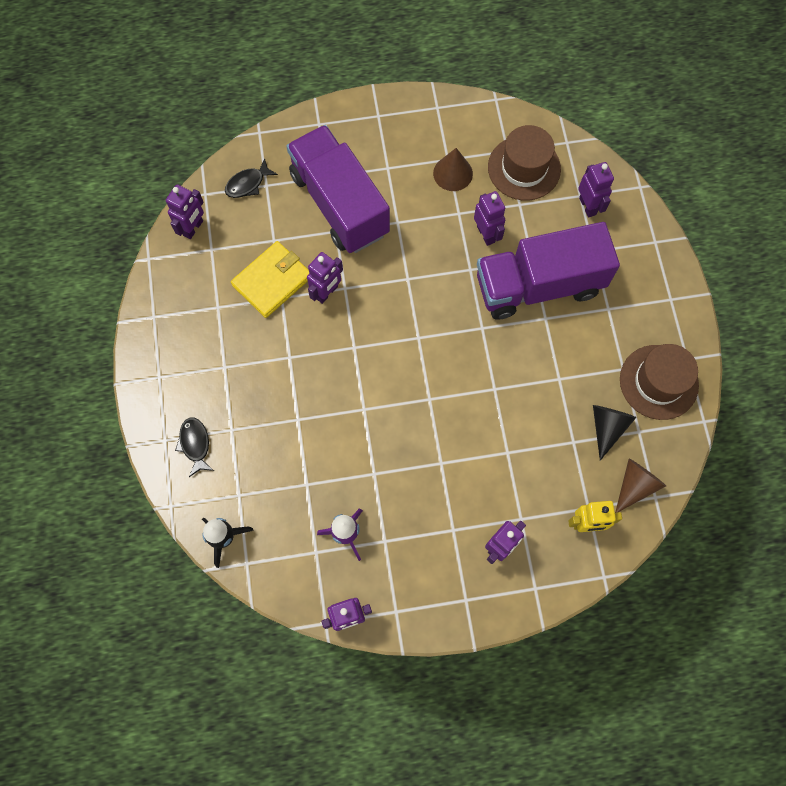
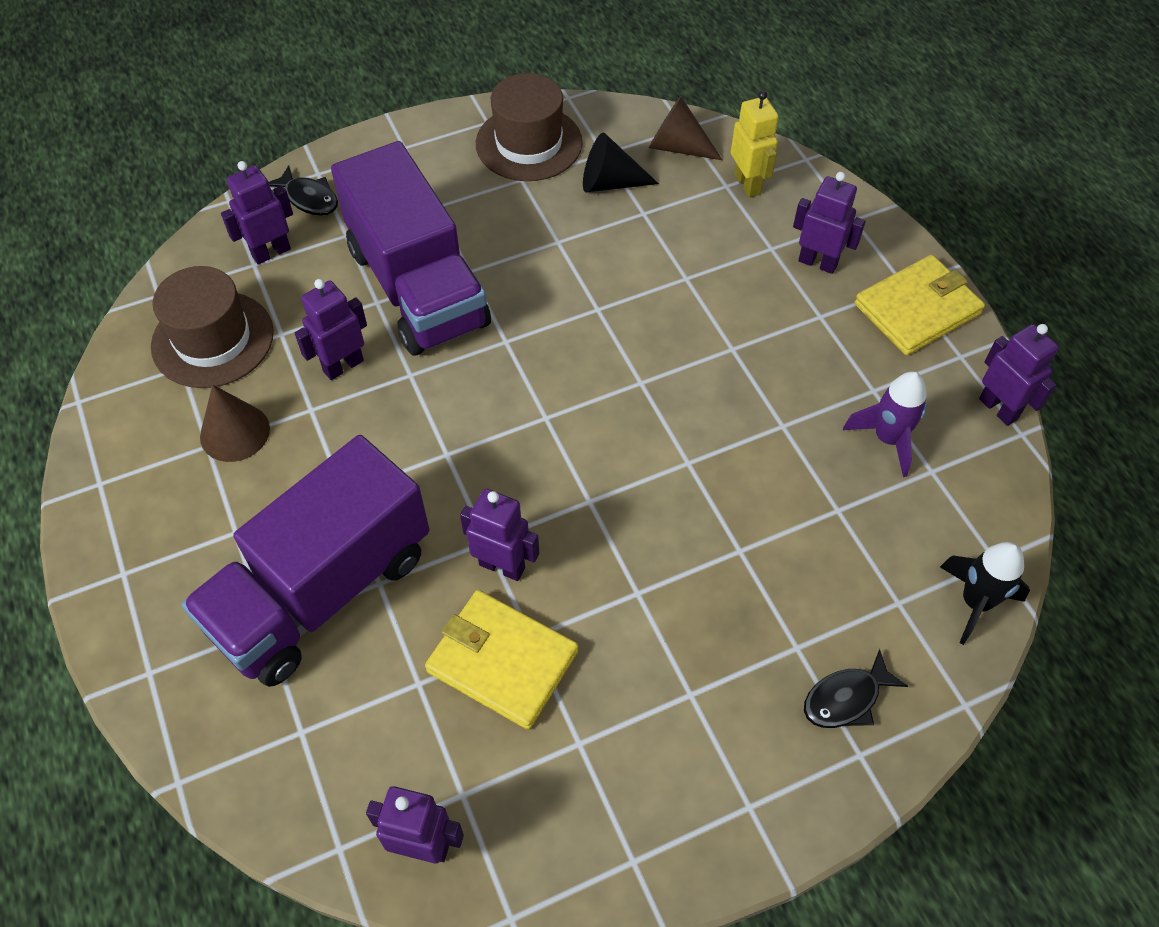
camera: 105 degrees left, 15 degrees down
black fish [225,158,278,198] -> black fish moved to [269,165,338,216]
none -> yellow wallet [855,255,985,355]

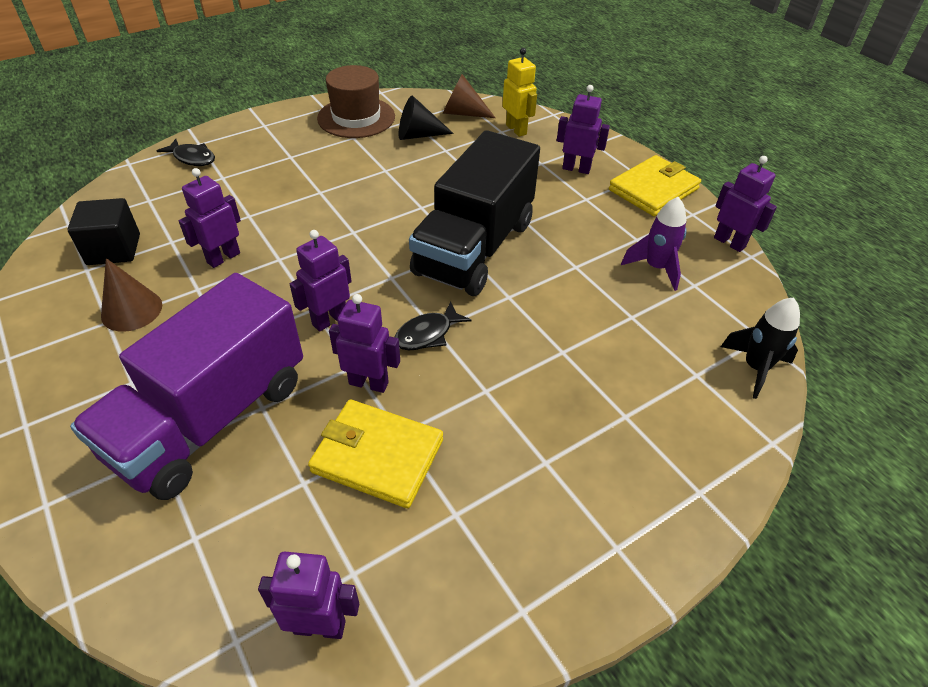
camera: 10 degrees left, 10 degrees down
brown hat [151,266,274,388] -> black cube [67,198,140,265]
purple robot [221,161,293,265] -> purple robot moved to [290,230,352,331]
purple truck [331,141,491,356] -> none
black fish [804,649,908,728] -> black fish moved to [394,301,472,350]
none -> black truck [409,130,540,296]

